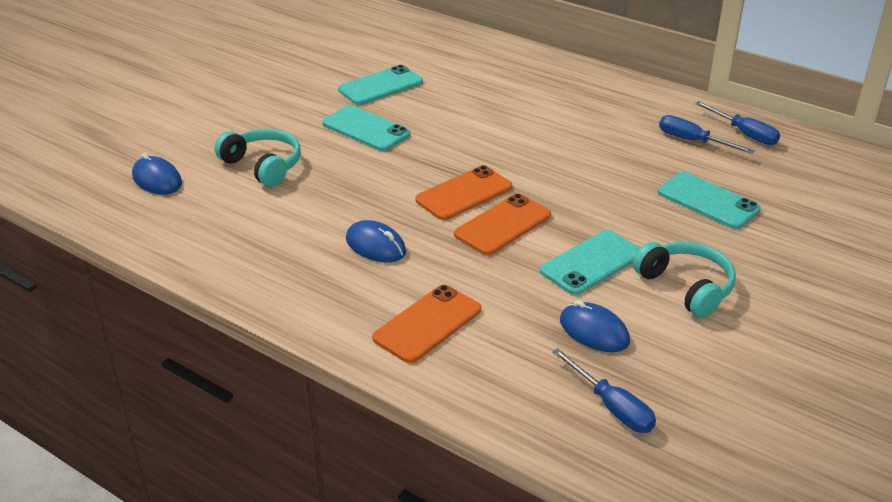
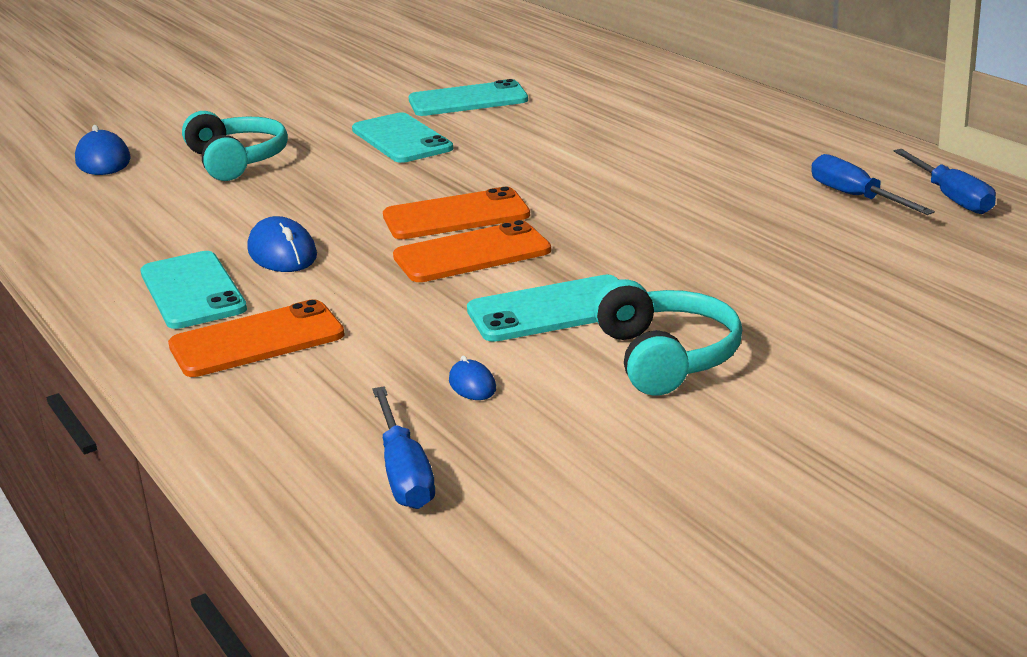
camera: 25 degrees right, 10 degrees down
blue mouse [560,300,630,352] -> blue mouse [449,356,496,400], size x0.55
turquoise phone [658,172,761,229] -> turquoise phone moved to [141,251,247,329]

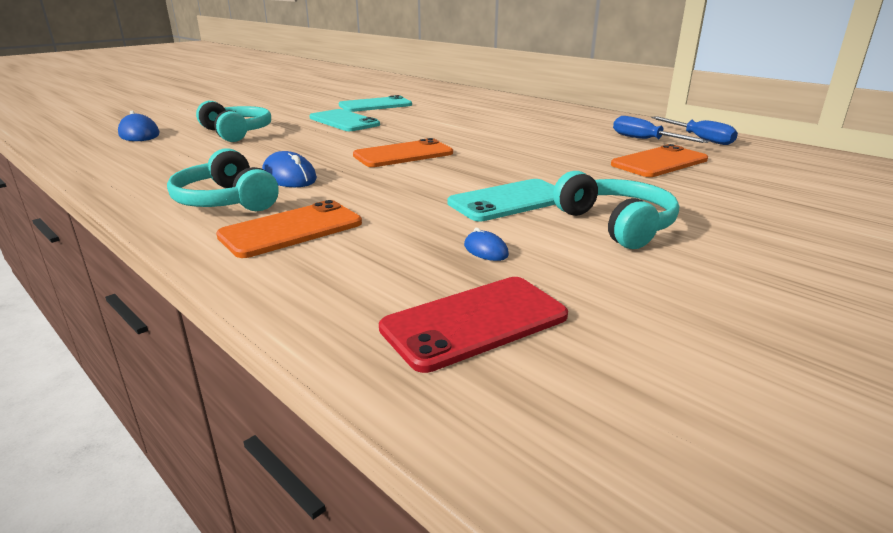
camera: 15 degrees left, 0 degrees up
turquoise phone [141,251,247,329] -> turquoise headphones [167,148,279,211]
blue screwdriver [373,386,435,509] -> red phone [379,277,568,373]
orange phone [393,220,551,282] -> orange phone moved to [611,144,708,177]

